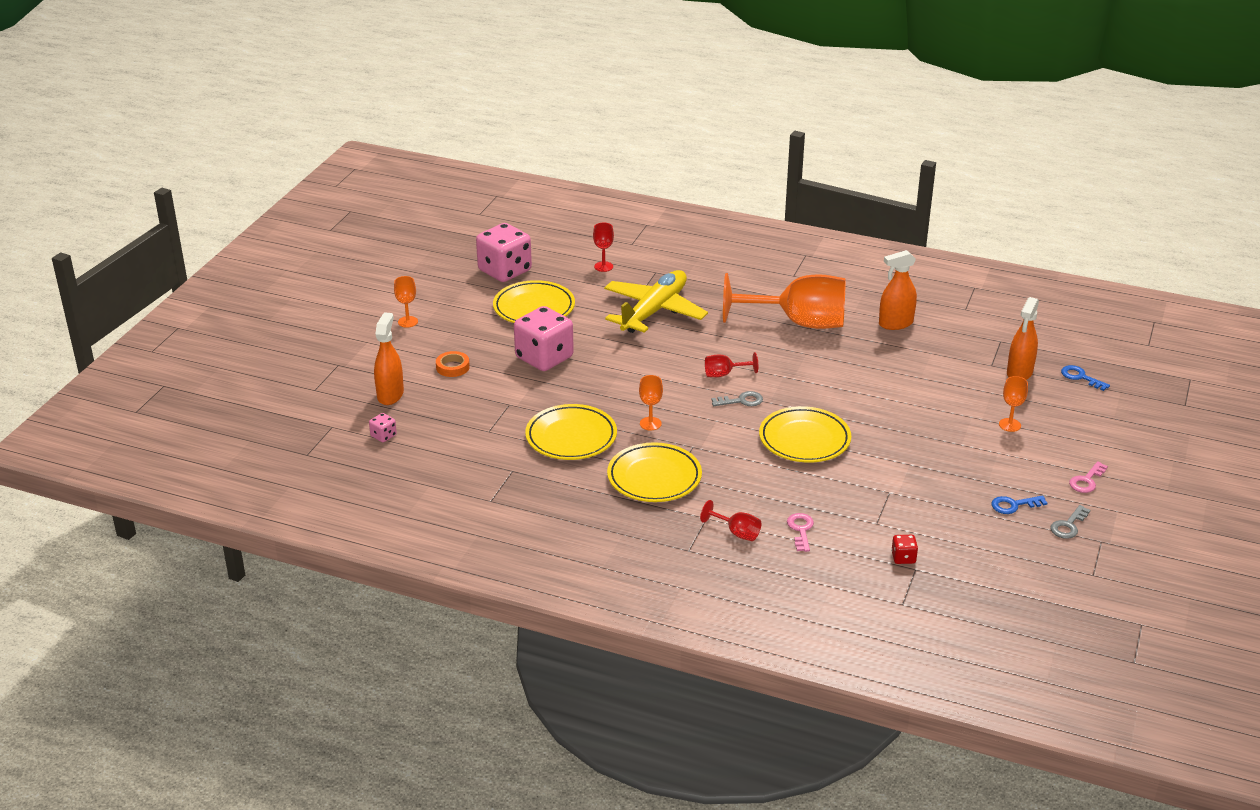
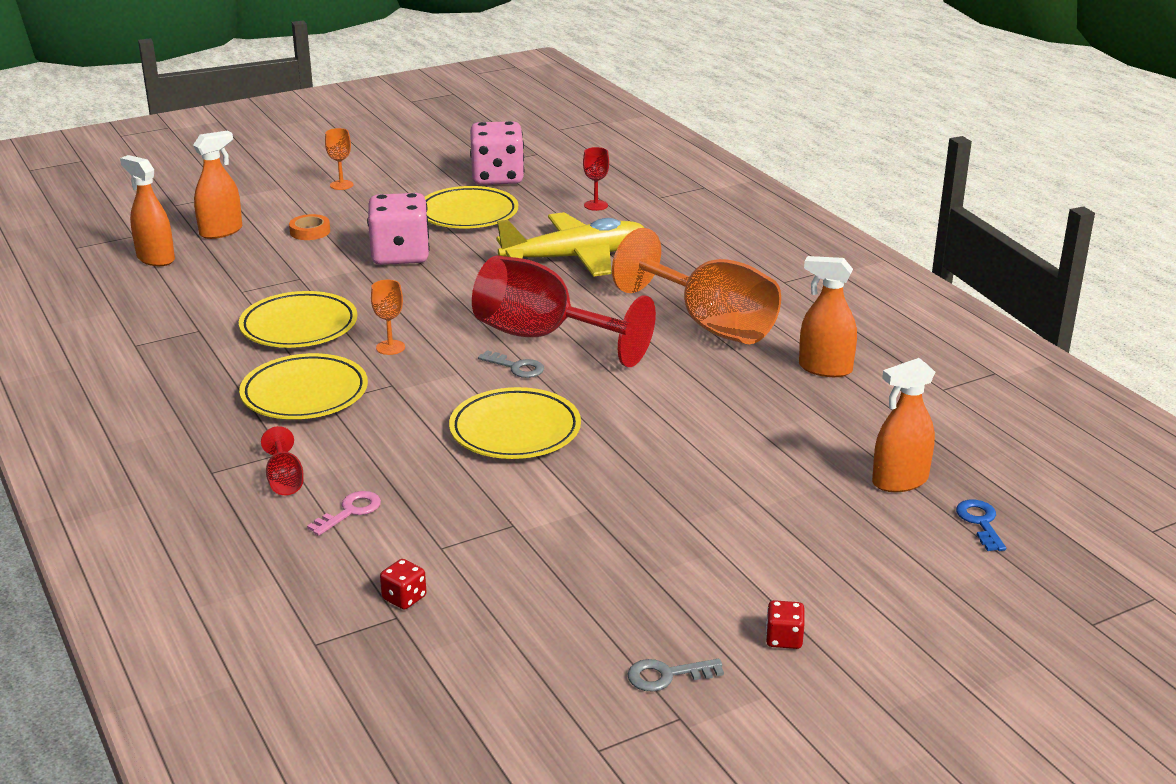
camera: 40 degrees right, 5 degrees down
pink dice [369,413,397,442] -> orange spray bottle [120,155,175,266]
red goblet [705,352,758,377] -> red goblet [472,255,656,367], size x2.47
blue key [991,495,1047,514] -> none
orange goblet [999,376,1028,432] -> none
pink key [1069,461,1108,493] -> red dice [766,600,805,649]

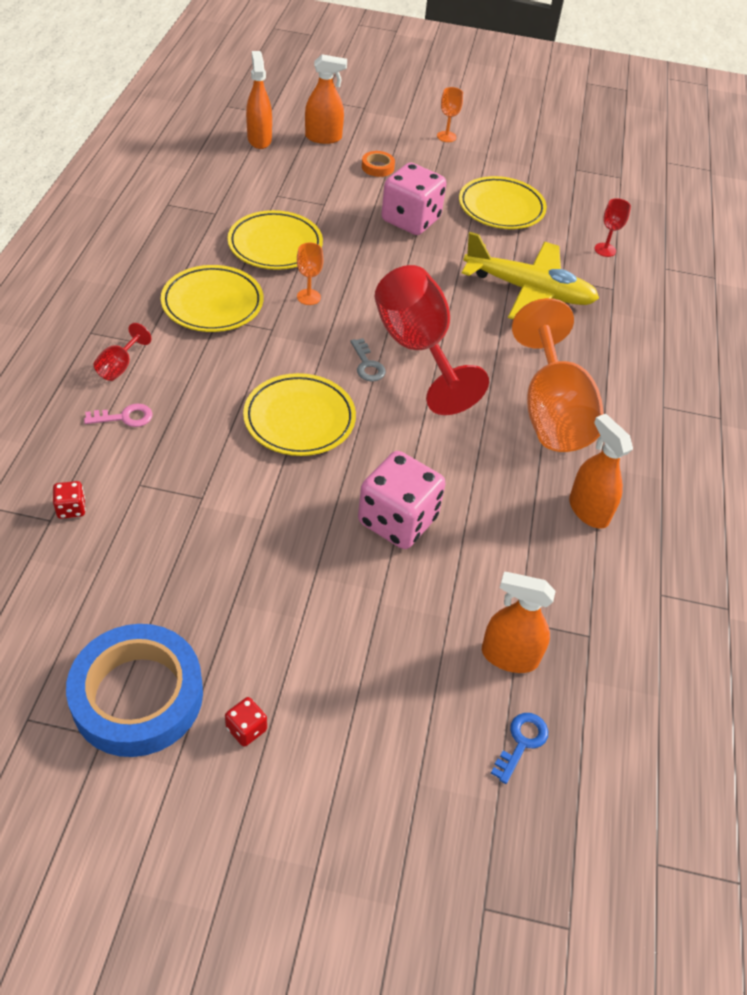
camera: 35 degrees right, 20 degrees up
pink dice [470,121,524,185] -> pink dice moved to [358,451,446,549]
grey key [627,659,724,692] -> blue tape [66,624,203,757]

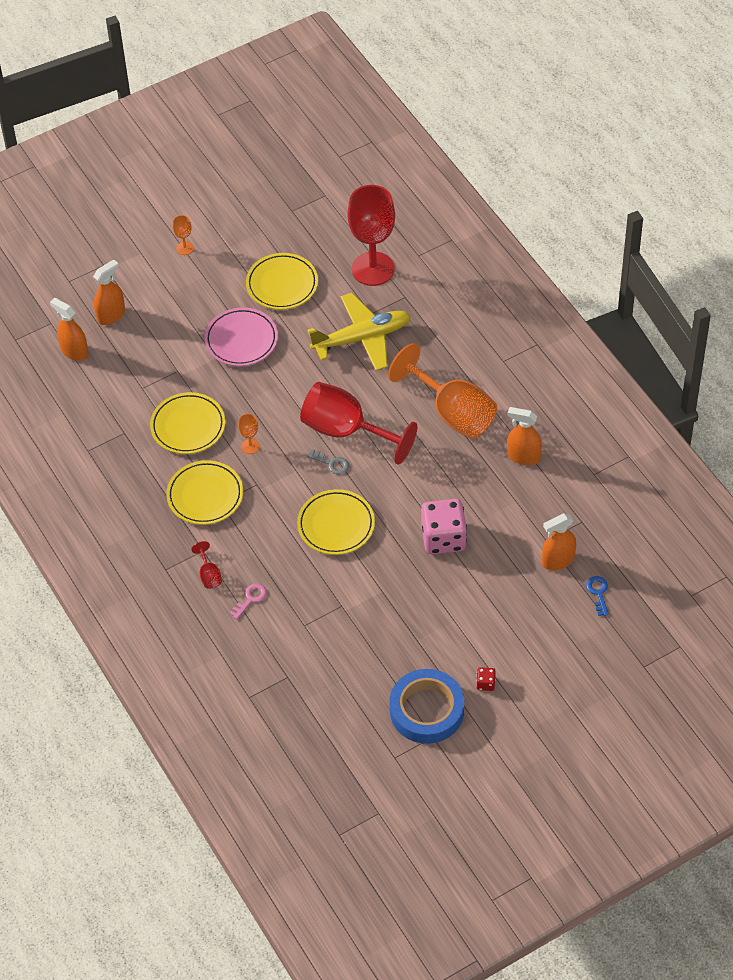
camera: 35 degrees left, 5 degrees up
red dice [53,481,86,519] -> none
orange tape [362,151,395,177] -> none
pink dice [381,163,446,235] -> pink plate [205,307,278,366]
red goblet [594,198,631,257] -> red goblet [348,185,395,286], size x2.47

